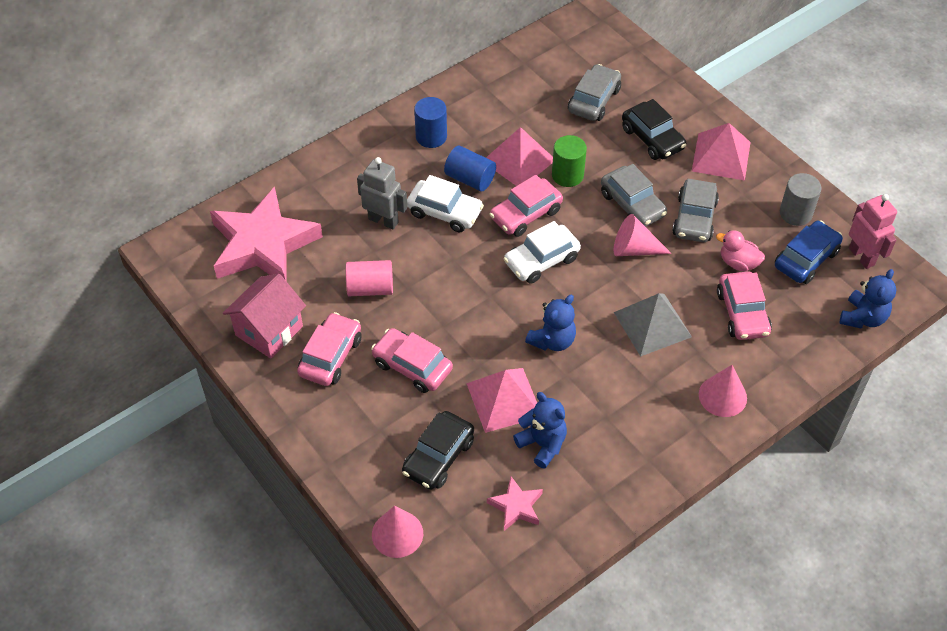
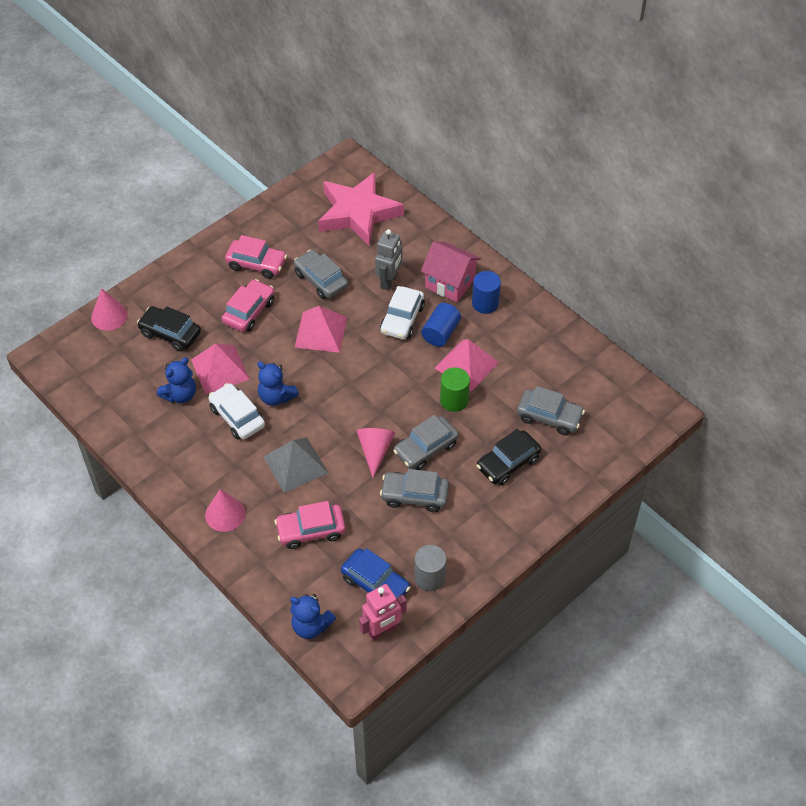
camera: 85 degrees right, 0 degrees up
pink house [223,274,306,359] -> pink house moved to [421,241,481,302]
pink cylinder [346,260,393,296] -> grey car [294,250,348,299]
pink star [487,477,543,531] -> none
pink car [489,175,563,237] -> none
white car [504,221,581,284] -> white car moved to [209,383,265,440]
pink pyramid [692,123,751,181] -> pink pyramid moved to [295,306,347,353]
pink duck [716,230,765,271] -> none

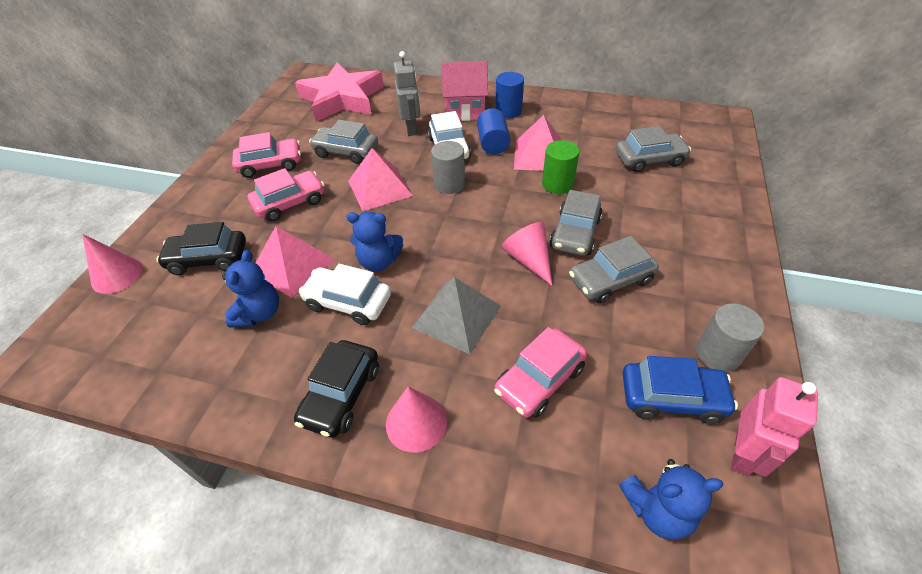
camera: 30 degrees left, 5 degrees down
pink car [222,279,274,332] -> pink car turned 60 degrees clockwise [248,168,325,222]
black car [477,429,541,486] -> black car moved to [294,340,379,438]
none -> grey cylinder [431,141,465,194]

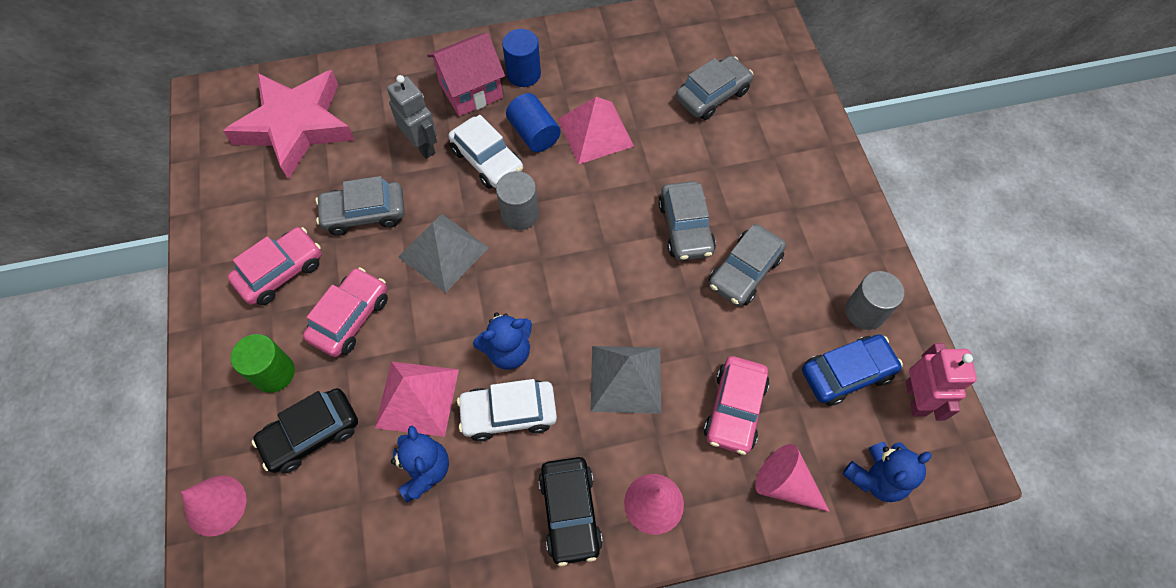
camera: 30 degrees left, 15 degrees up
pink pyramid [348,148,413,211] -> grey pyramid [398,214,489,293]
pink cone [501,222,552,286] -> pink cone moved to [755,444,830,512]
green cylinder [542,140,580,194] -> green cylinder moved to [231,334,295,393]

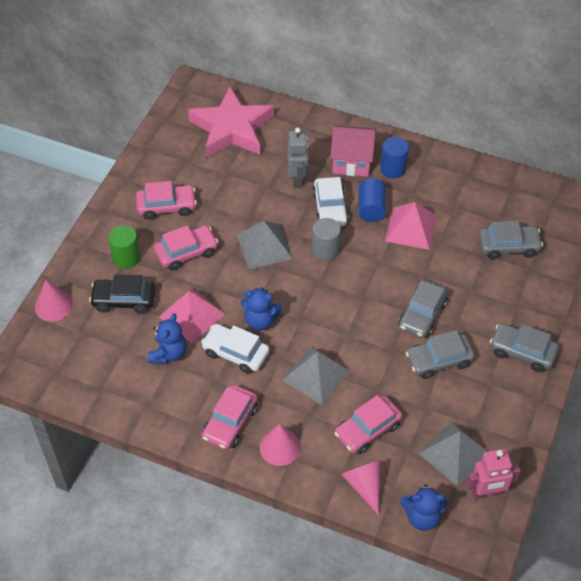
camera: 35 degrees right, 10 degrees down
grey car [316,176,405,235] -> grey car moved to [490,323,559,372]
black car [538,457,603,566] -> pink car [202,385,258,450]
blue car [802,334,903,406] -> grey pyramid [418,421,488,487]
grey cylinder [845,271,904,330] -> none
pink robot [905,343,977,421] -> pink robot turned 45 degrees clockwise [467,449,521,500]

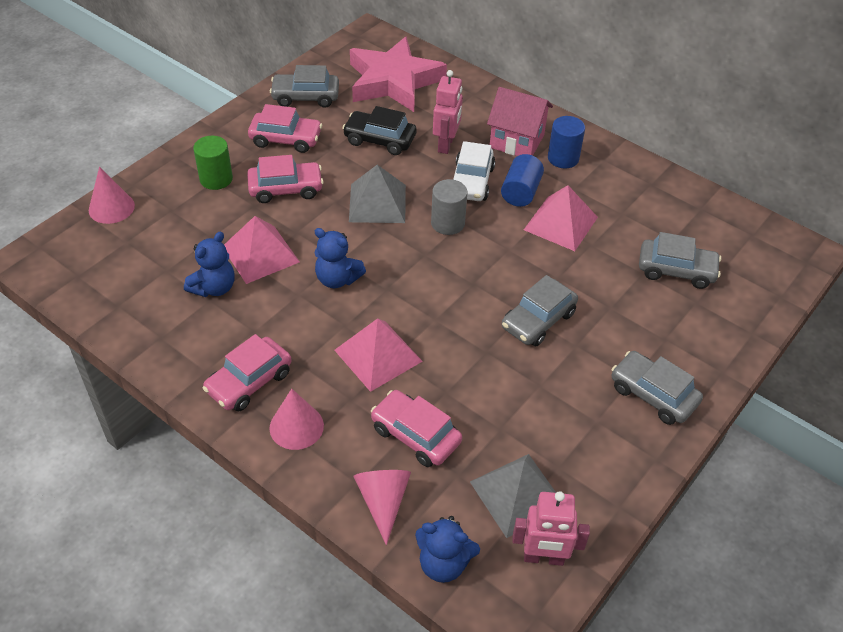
camera: 15 degrees right, 5 degrees down
black car [89,274,155,314] -> black car moved to [342,106,417,155]
white car [201,324,269,374] -> none
grey pyramid [283,347,350,405] -> pink pyramid [334,318,423,392]
grey robot [288,128,308,188] -> pink robot [433,70,463,154]
pink car [334,395,402,454] -> pink car turned 60 degrees clockwise [371,390,462,467]
grey car [405,330,475,379] -> grey car moved to [270,65,339,107]

